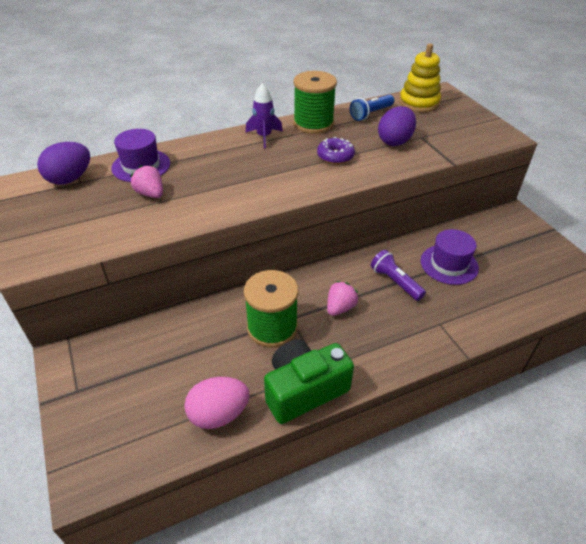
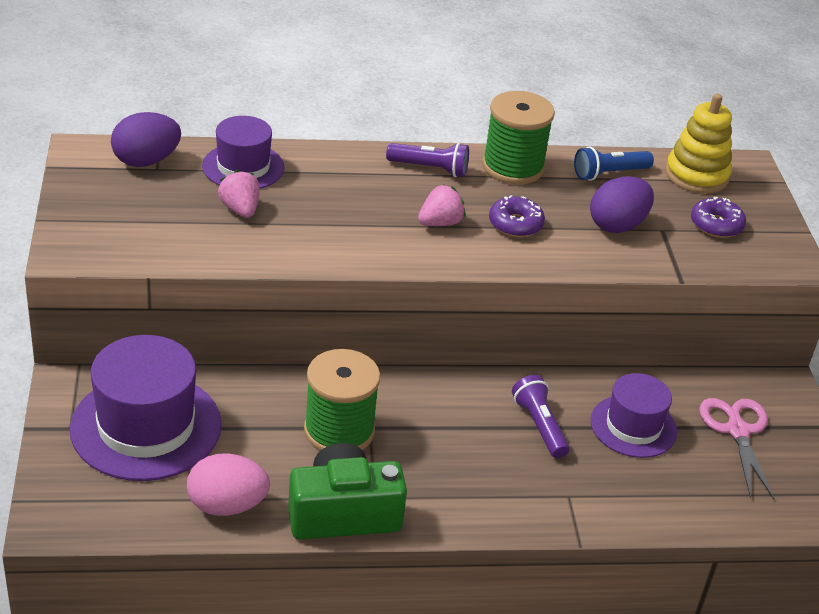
camera: 15 degrees right, 5 degrees down
purple rocket [245,83,283,149] -> purple flashlight [386,143,469,177]
pink strawberry [327,281,359,316] -> pink strawberry moved to [418,185,466,226]
none -> purple hat [70,335,222,481]
none -> purple donut [691,196,746,238]
none -> pink scissors [699,398,774,499]

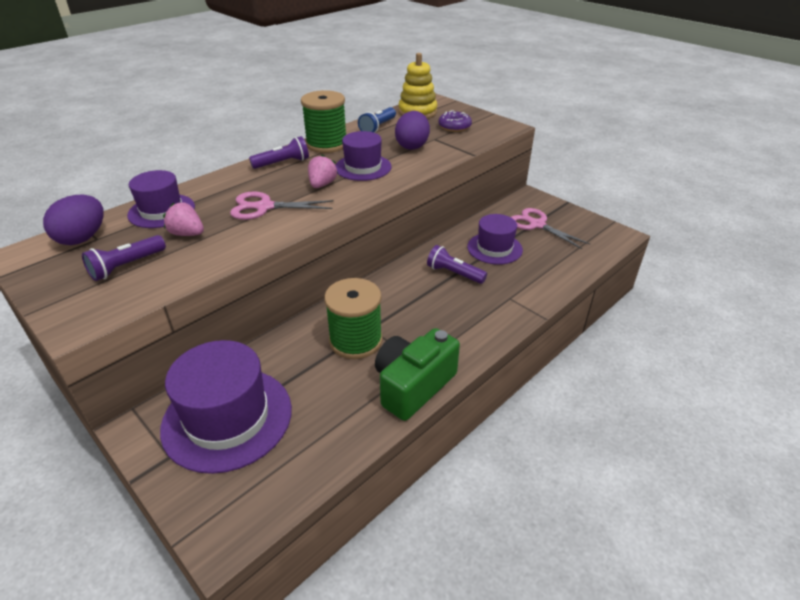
camera: 35 degrees left, 0 degrees up
pink egg [187,453,270,516] -> none
purple donut [489,195,545,237] -> purple hat [336,131,391,181]
none -> purple flashlight [82,235,166,281]
none -> pink scissors [230,191,334,220]

